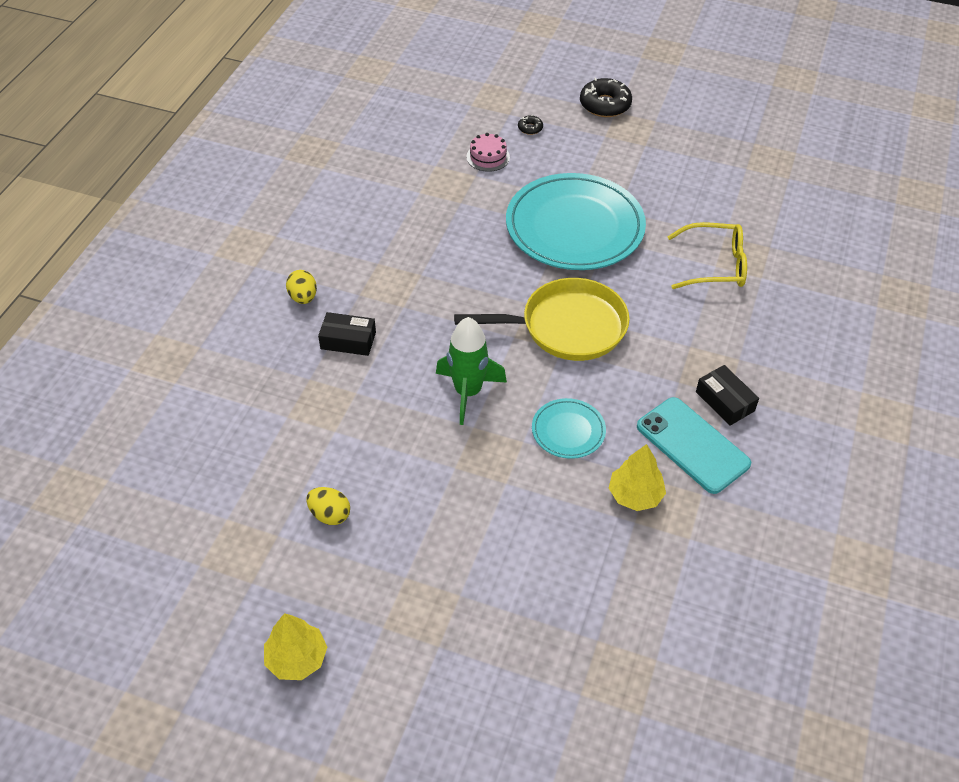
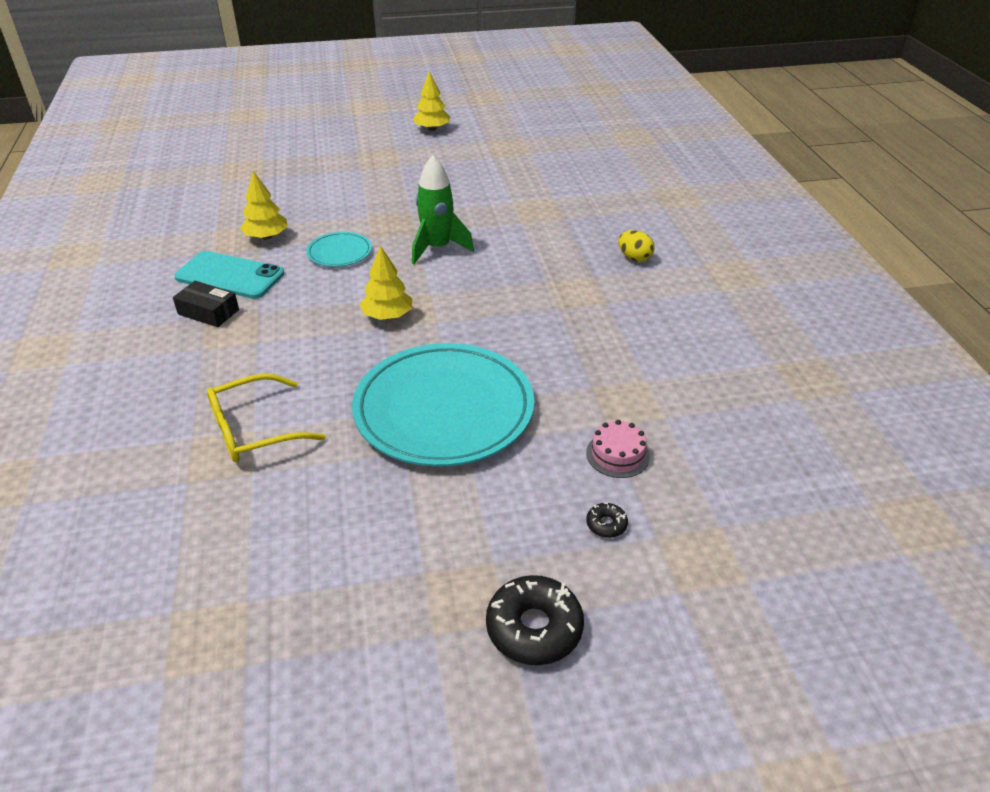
camera: 150 degrees right, 10 degrees down
yellow egg [306,487,350,525] -> none
black box [318,312,376,356] -> none
yellow pan [454,278,629,361] -> yellow tree [360,245,412,320]

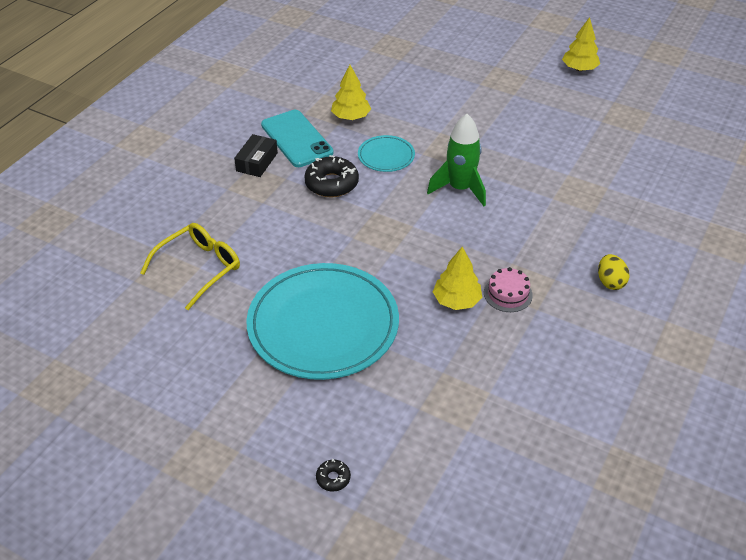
camera: 40 degrees right, 5 degrees up
black box [173,281,239,327] -> black box turned 45 degrees clockwise [234,134,278,177]
yellow glasses [207,374,326,462] -> yellow glasses turned 120 degrees clockwise [140,223,240,310]
yellow tree [360,245,412,320] -> yellow tree moved to [433,247,482,310]
black donut [486,575,584,665] -> black donut moved to [304,155,359,198]
pink cake [586,420,650,478] -> pink cake moved to [484,267,533,312]

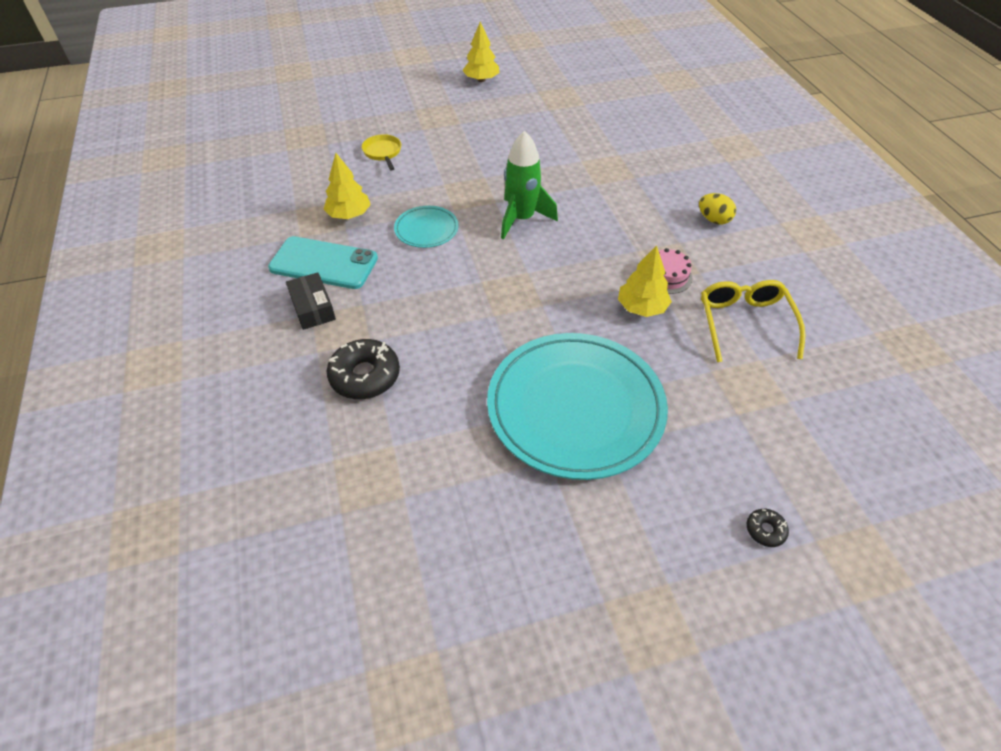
camera: 45 degrees left, 5 degrees up
yellow glasses [140,223,240,310] -> yellow glasses moved to [701,280,805,362]
black donut [304,155,359,198] -> black donut moved to [327,339,400,399]
none -> yellow pan [362,134,401,170]

